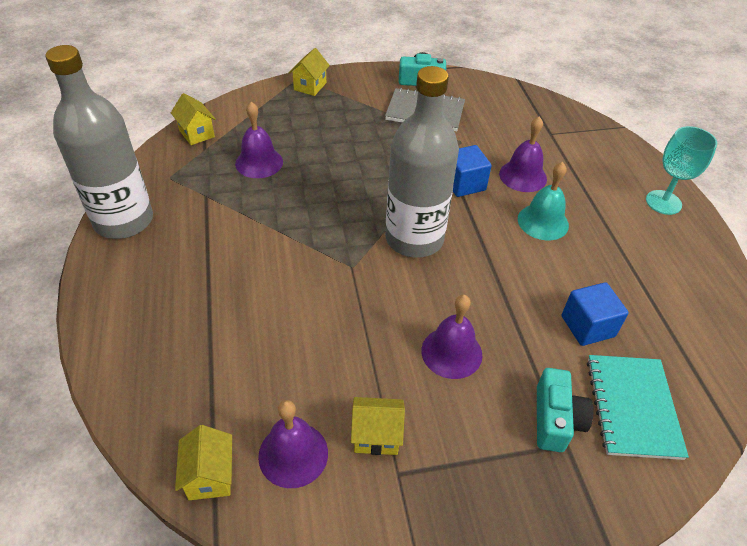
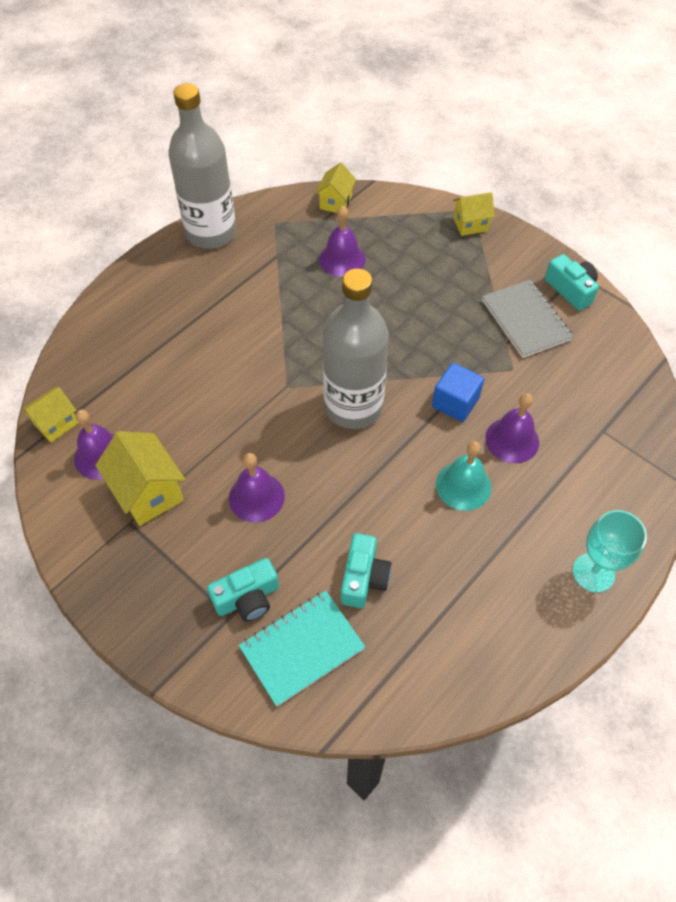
camera: 55 degrees right, 10 degrees up
yellow house [351,397,405,455] -> yellow house [95,431,185,526], size x1.59
blue cube [562,282,629,346] -> turquoise camera [341,533,391,608]

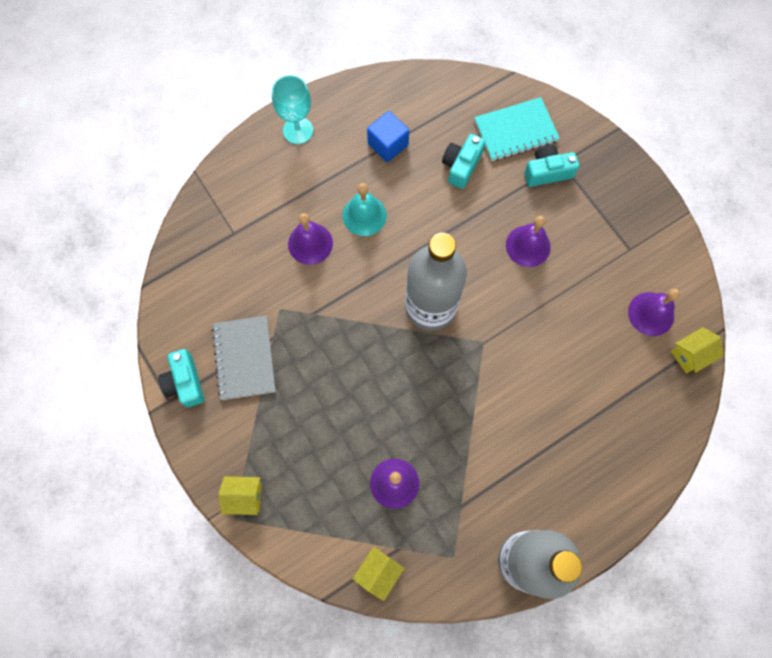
camera: 165 degrees left, 15 degrees up
yellow house [95,431,185,526] -> none
blue cube [432,363,484,422] -> blue cube moved to [367,111,409,162]

